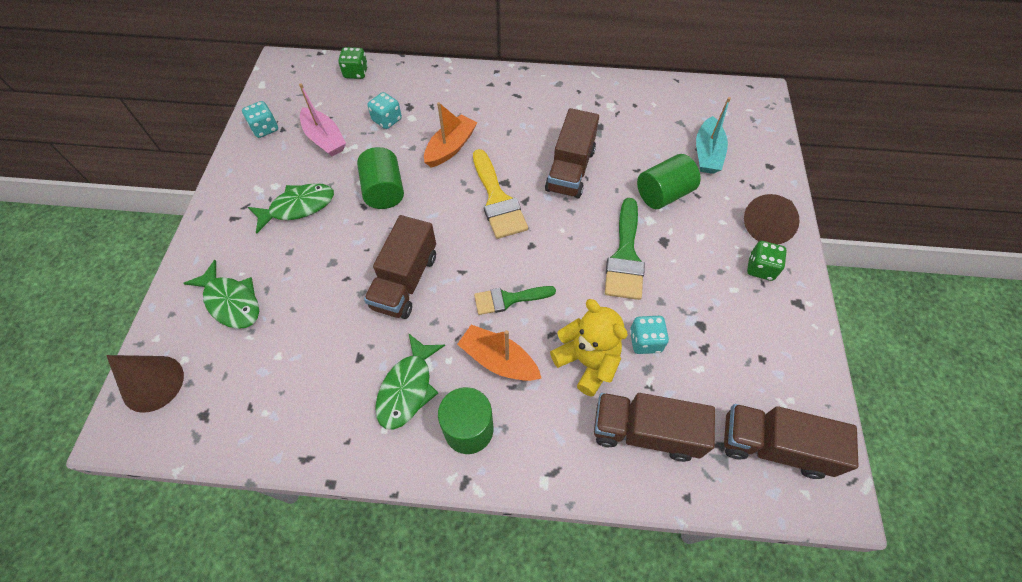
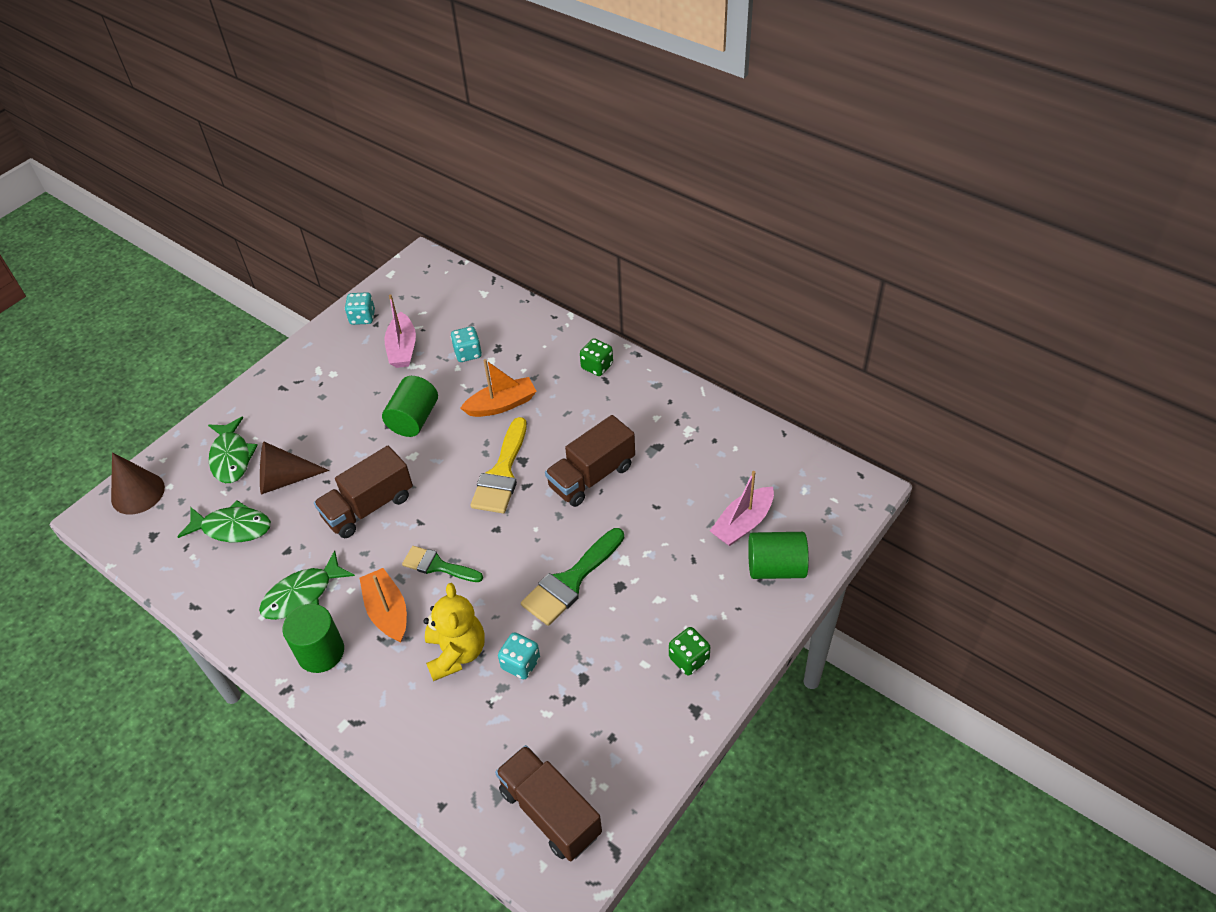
camera: 35 degrees right, 10 degrees down
green fish [248,183,334,234] -> green fish moved to [177,500,271,542]
green dice [338,47,368,79] -> green dice moved to [580,338,613,376]
brown truck [594,393,715,462] -> none
green cylinder [637,154,701,209] -> green cylinder moved to [748,532,809,579]
turquoise boat [696,97,731,174] -> pink boat [710,471,774,546]
brown cone [744,194,800,244] -> brown cone moved to [260,442,329,494]

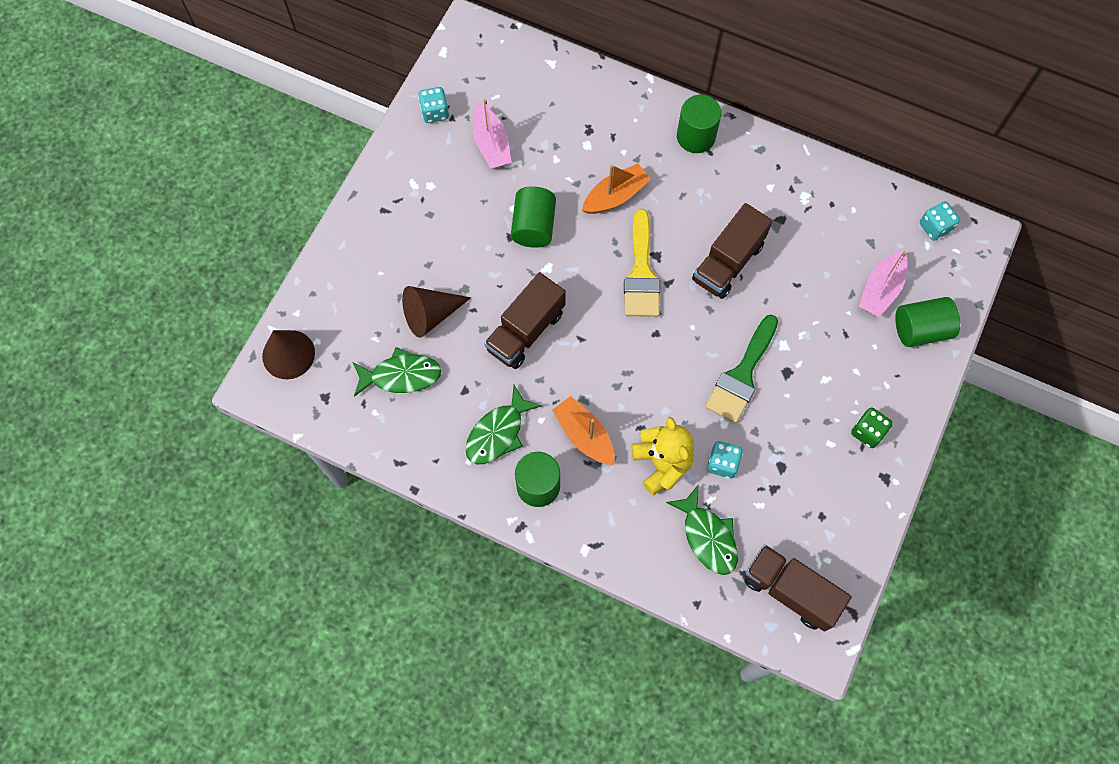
camera: 15 degrees left, 20 degrees up
green fish [208,417,258,483] -> green fish moved to [666,484,738,575]
green brush [402,546,483,582] -> none
turquoise dice [451,326,482,362] -> turquoise dice moved to [920,201,960,241]
green dice [580,338,613,376] -> green cylinder [677,95,722,153]

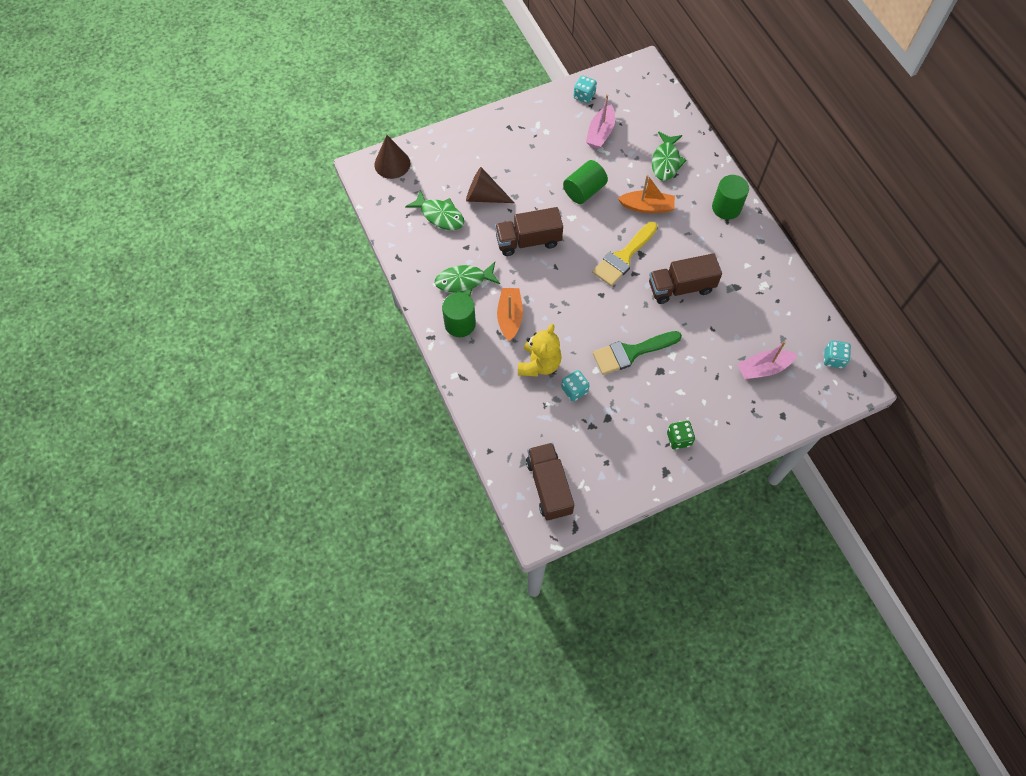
camera: 40 degrees right, 5 degrees down
green fish [666,484,738,575] -> green fish moved to [652,131,687,181]
green cylinder [895,297,960,347] -> none

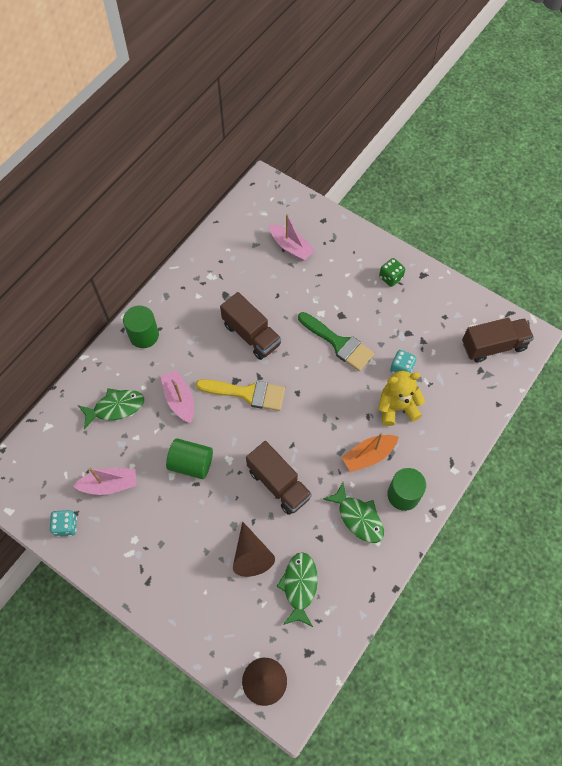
camera: 120 degrees left, 0 degrees up
brown truck [526,443,574,521] -> brown truck turned 150 degrees counterclockwise [462,318,534,363]
orange boat [618,175,675,213] -> pink boat [160,370,194,423]
turquoise dice [824,340,851,369] -> none

